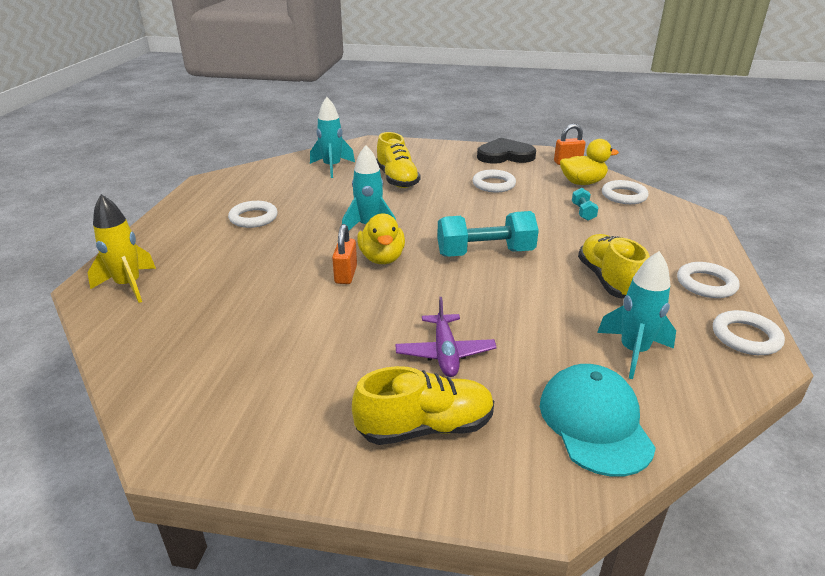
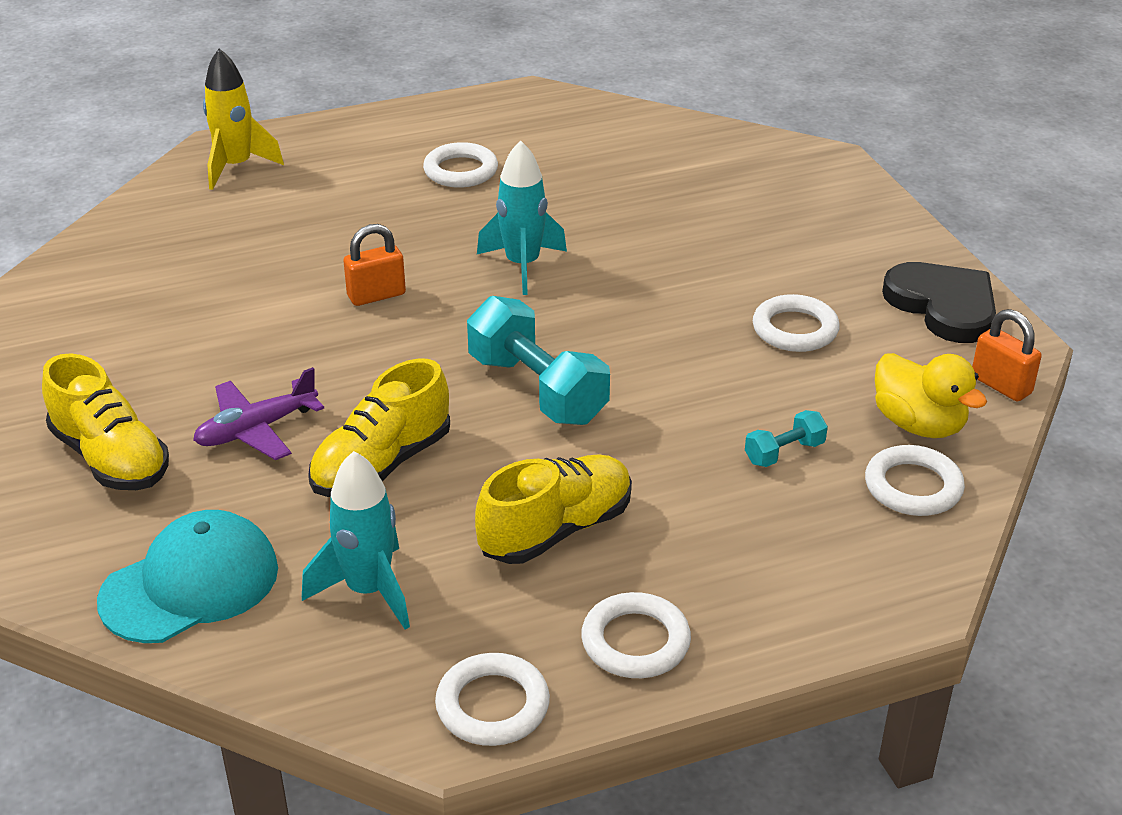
camera: 60 degrees right, 5 degrees up
turquoise rocket [310,97,355,178] -> none
yellow duck [357,213,405,264] -> none
yellow shoe [376,132,421,188] -> yellow shoe moved to [308,358,450,497]

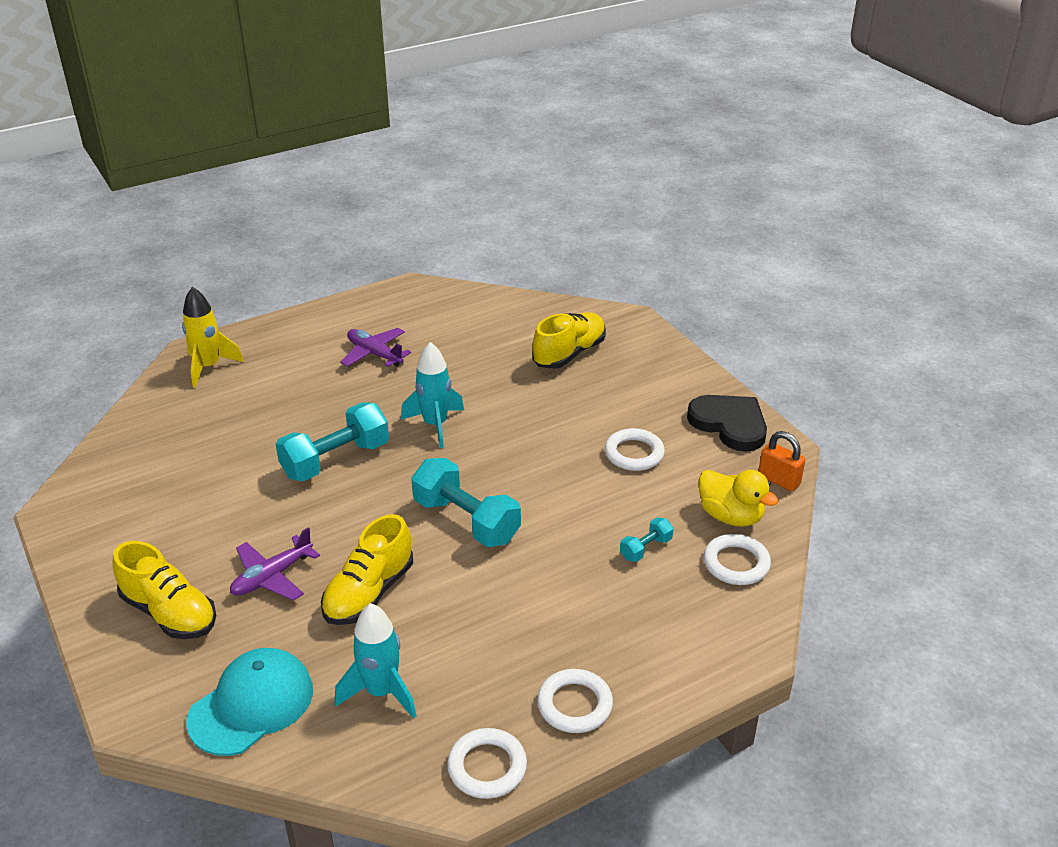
camera: 10 degrees left, 0 degrees up
orange padlock [343,224,406,306] -> turquoise dumbbell [276,402,389,481]
white ring [423,142,498,188] -> purple plane [340,328,411,367]
yellow shoe [475,454,632,564] -> yellow shoe moved to [532,312,606,369]

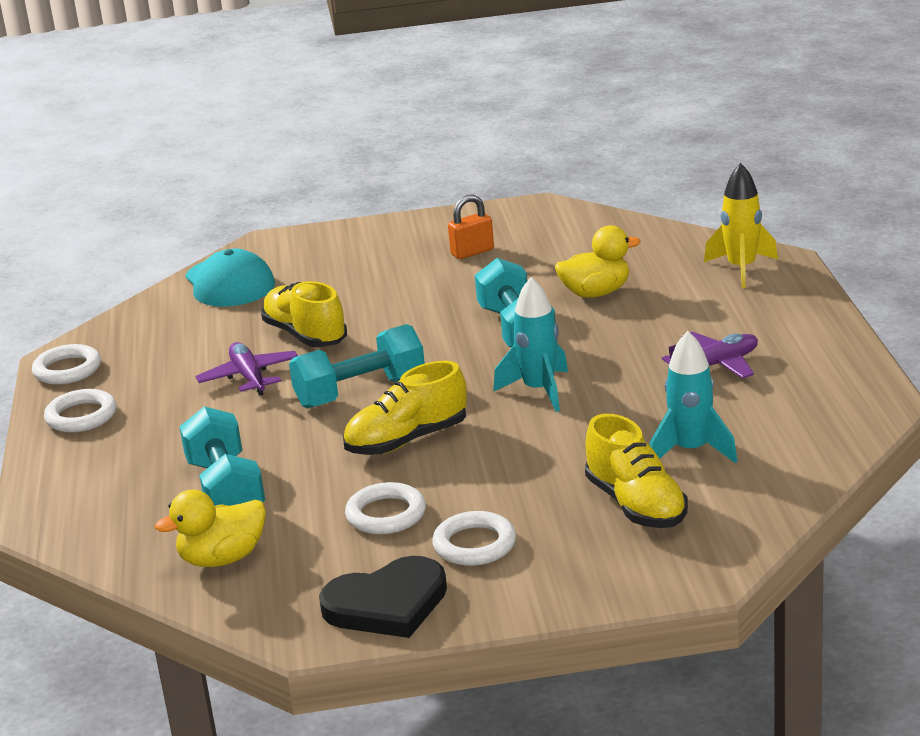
camera: 115 degrees right, 10 degrees down
yellow shoe [113,541,216,639] -> yellow shoe moved to [343,361,467,455]
purple plane [230,527,320,601] -> purple plane moved to [195,342,298,396]
turquoise rocket [335,603,417,719] -> turquoise rocket moved to [650,331,737,463]
turquoise dumbbell [620,517,673,562] -> turquoise dumbbell [179,406,265,506], size x2.08
white ring [703,534,771,585] -> white ring moved to [432,511,516,566]
orange padlock [758,431,805,491] -> orange padlock moved to [448,194,494,259]
none -> yellow duck [555,225,640,298]

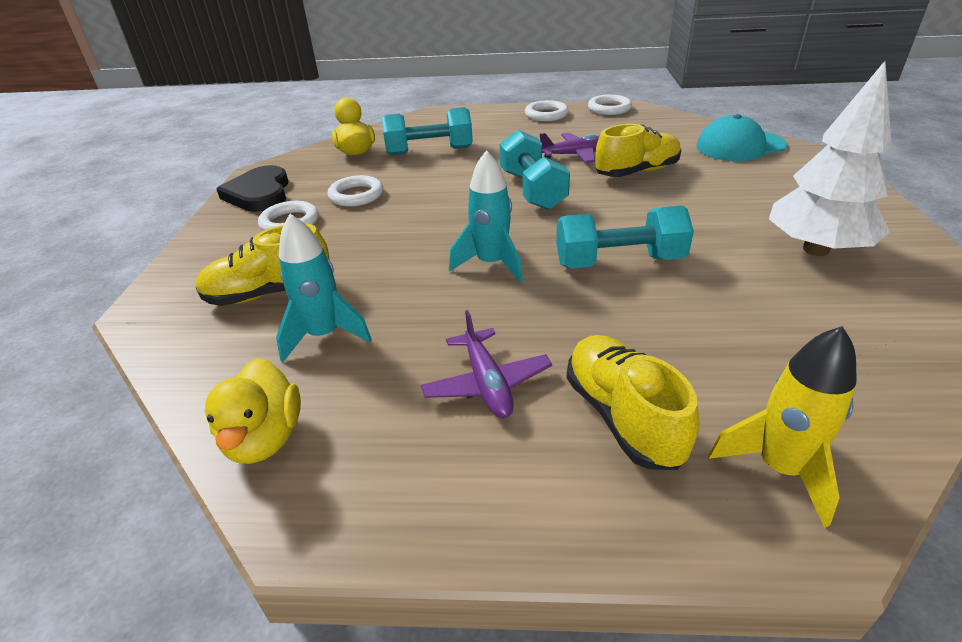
camera: 100 degrees right, 10 degrees up
yellow shoe [343,361,467,455] -> yellow shoe moved to [567,335,699,470]
orange padlock [448,194,494,259] -> white tree [769,61,892,256]
yellow duck [555,225,640,298] -> yellow duck moved to [205,358,301,464]

